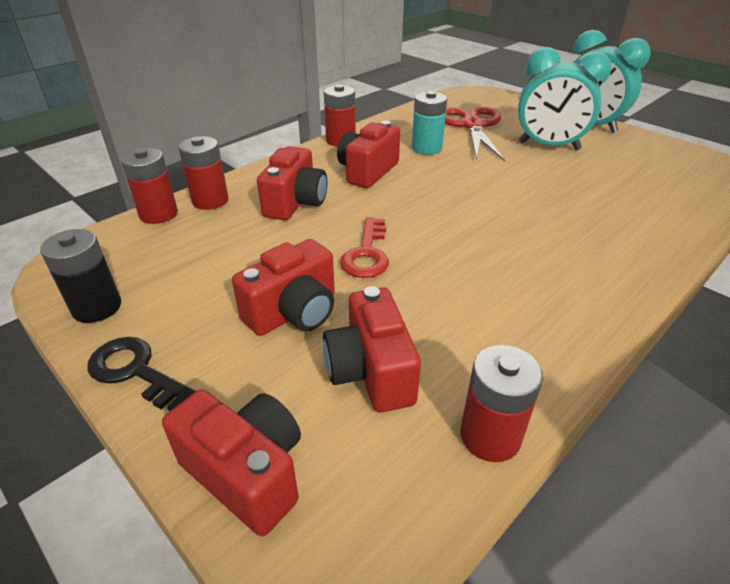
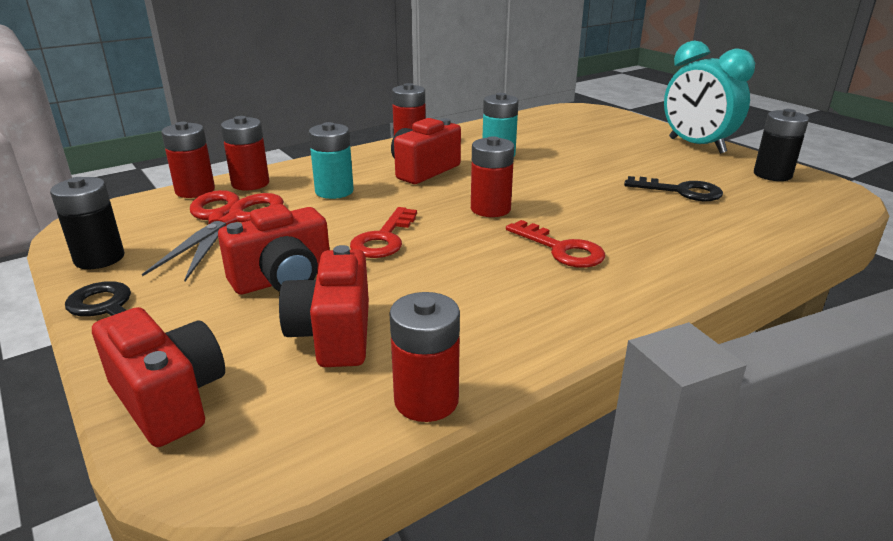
camera: 10 degrees right, 10 degrees down
red camera [257,146,327,220] -> turquoise battery [309,122,354,199]
red scissors [445,107,505,161] -> red scissors moved to [142,190,283,281]
turquoise clock [518,47,612,150] -> none
none -> red battery [471,136,514,217]
none -> red key [506,220,605,268]
none -> black key [624,176,723,201]
none -> black battery [754,109,809,181]

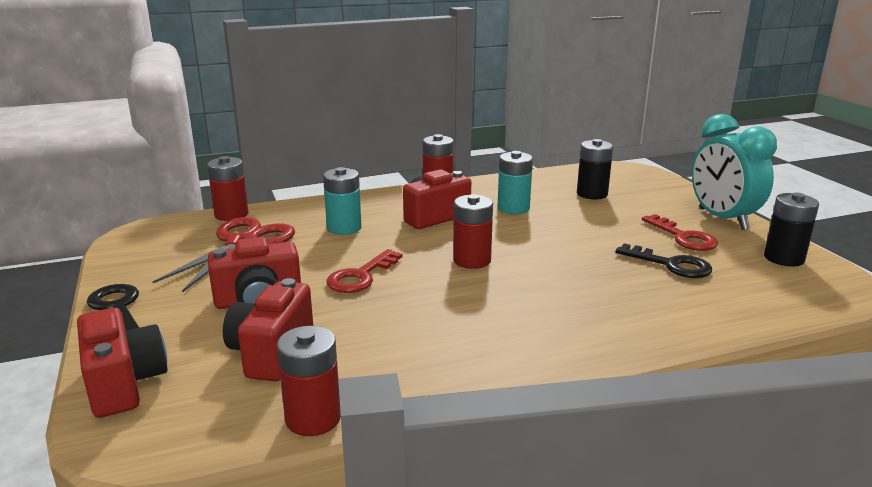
camera: 15 degrees right, 5 degrees down
black battery [50,177,125,269] -> black battery moved to [577,139,613,200]
red battery [221,116,269,190] -> none
red key [506,220,605,268] -> red key moved to [642,214,718,251]

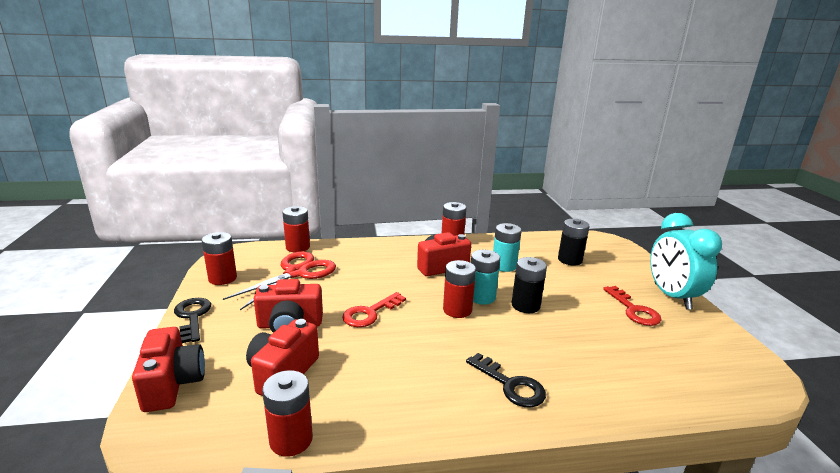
camera: 10 degrees right, 0 degrees up
turquoise battery [323,167,362,235] -> turquoise battery moved to [471,250,500,305]
black key [616,243,712,278] -> black key moved to [466,353,546,408]
black battery [764,193,819,267] -> black battery moved to [512,257,547,313]
none -> red battery [202,232,237,285]

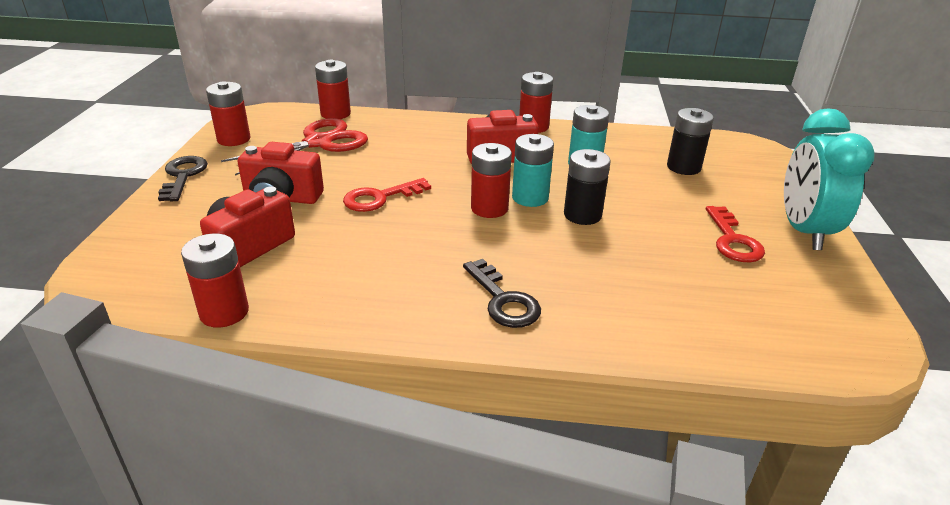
camera: 15 degrees right, 10 degrees up
red camera [132,327,205,412] -> none

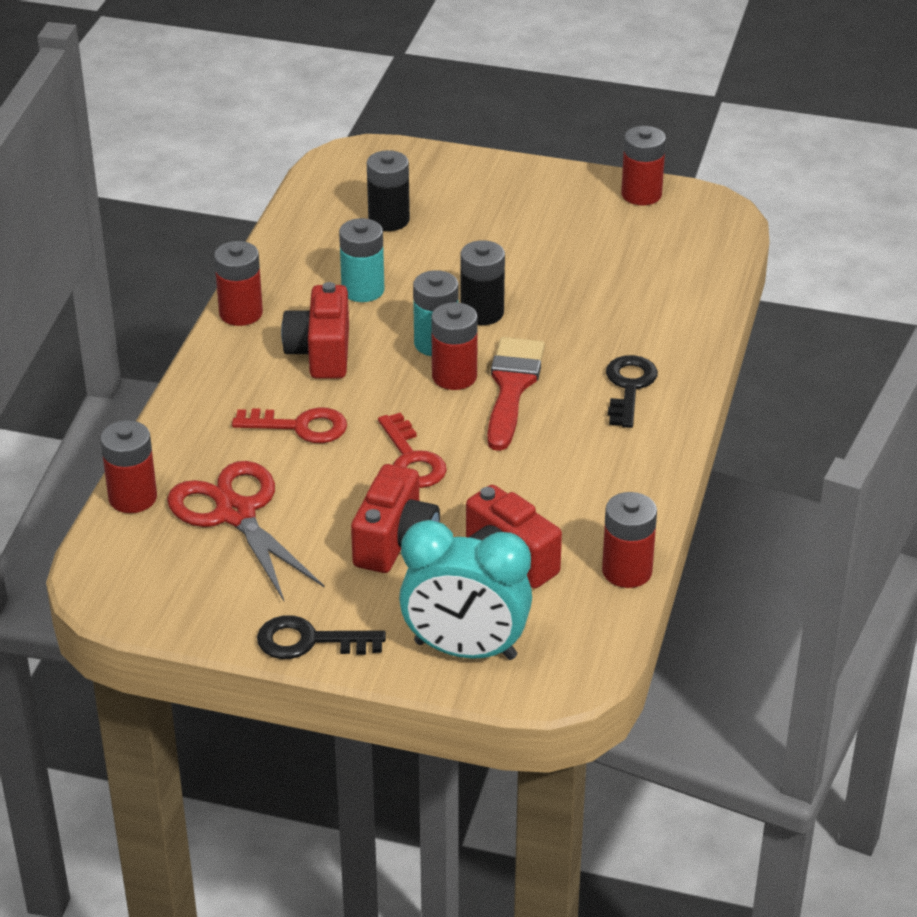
camera: 80 degrees left, 5 degrees up
red battery [206,81,250,146] -> red battery moved to [621,126,666,205]
black key [463,259,541,328] -> black key turned 60 degrees counterclockwise [606,355,658,428]
red key [706,206,765,263] -> red key moved to [232,407,347,443]
turquoise clock [784,109,875,250] -> turquoise clock moved to [399,520,532,660]
none -> red brush [487,337,545,451]

